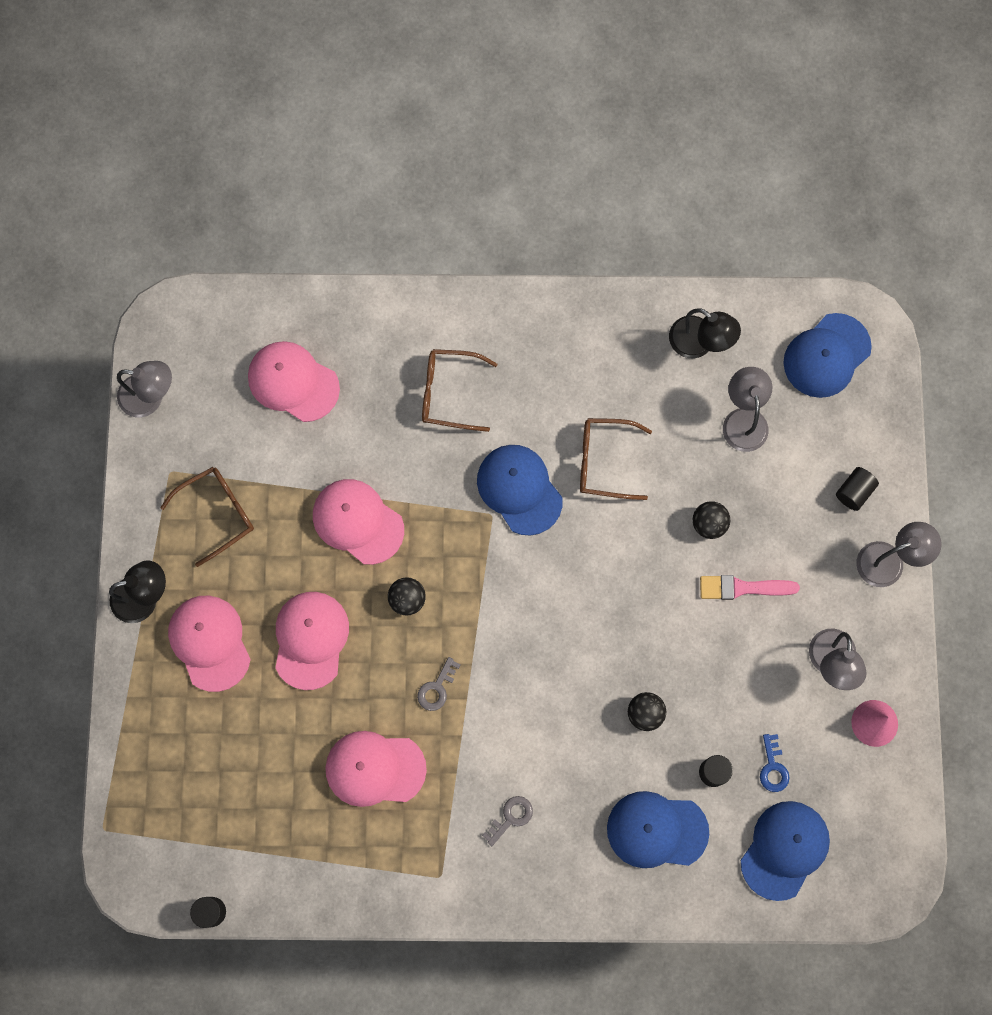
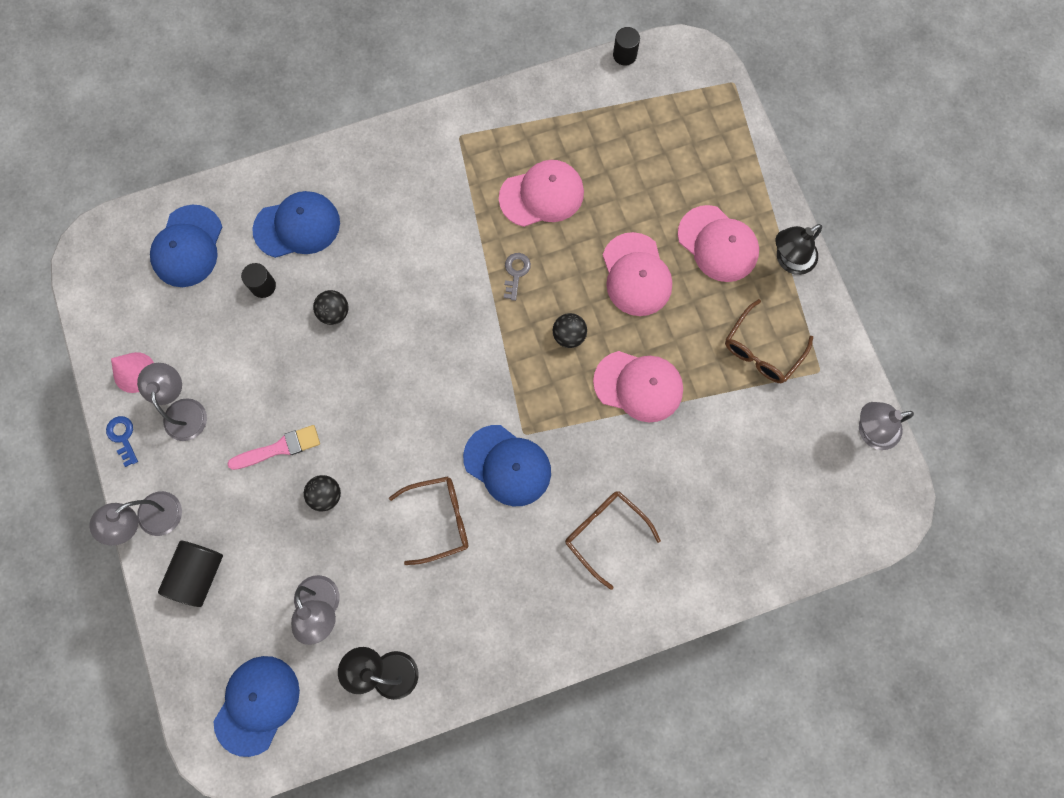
camera: 160 degrees right, 0 degrees up
pink cap [248,341,340,422] -> none
brown glasses [422,349,498,432] -> brown glasses turned 120 degrees counterclockwise [565,491,661,590]
grey key [482,796,533,846] -> none
blue key [760,734,790,792] -> blue key moved to [106,416,138,467]
black cylinder [836,467,879,511] -> black cylinder [158,541,223,607], size x1.59

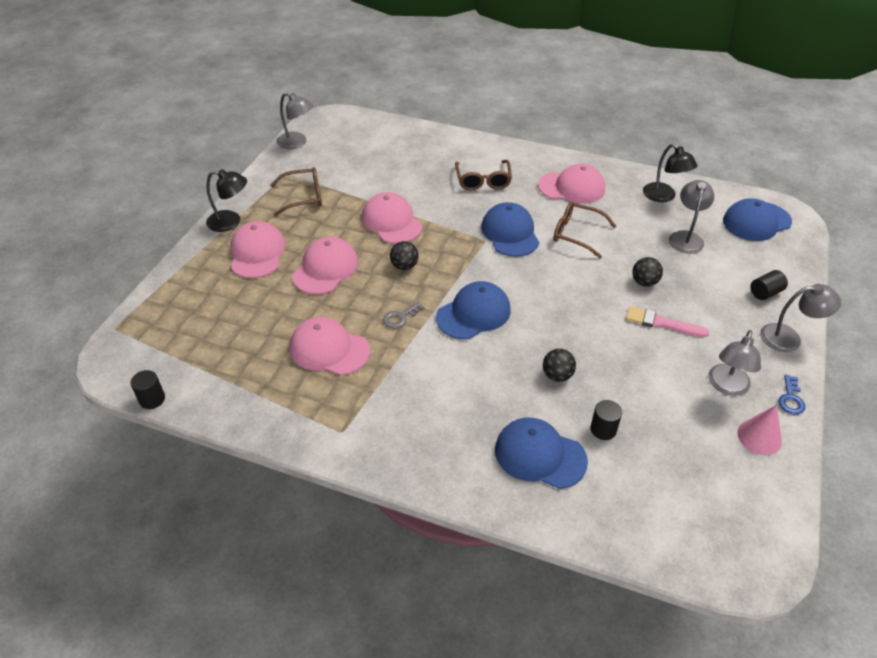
camera: 140 degrees left, 30 degrees down
blue cap [150,205,222,287] -> blue cap moved to [436,281,511,339]
black cylinder [158,541,223,607] -> black cylinder [750,270,788,300], size x0.63
none -> pink cap [538,164,605,204]

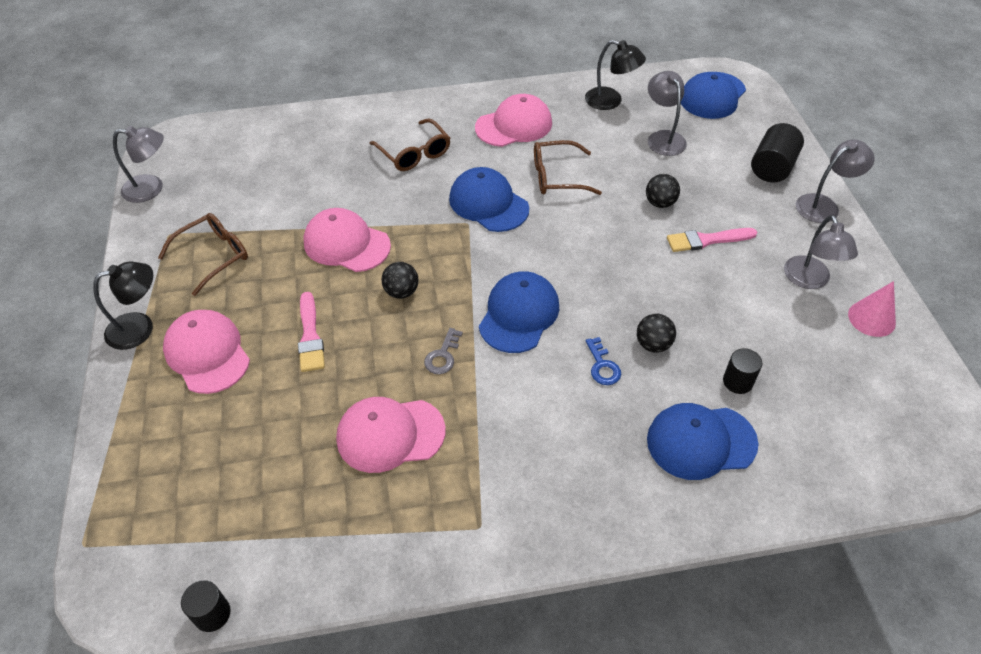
camera: 30 degrees left, 5 degrees up
pink cap [292,237,358,294] -> pink brush [298,292,325,372]
black cylinder [750,270,788,300] -> black cylinder [751,123,804,182], size x1.59
blue key [778,375,806,415] -> blue key moved to [586,337,621,385]

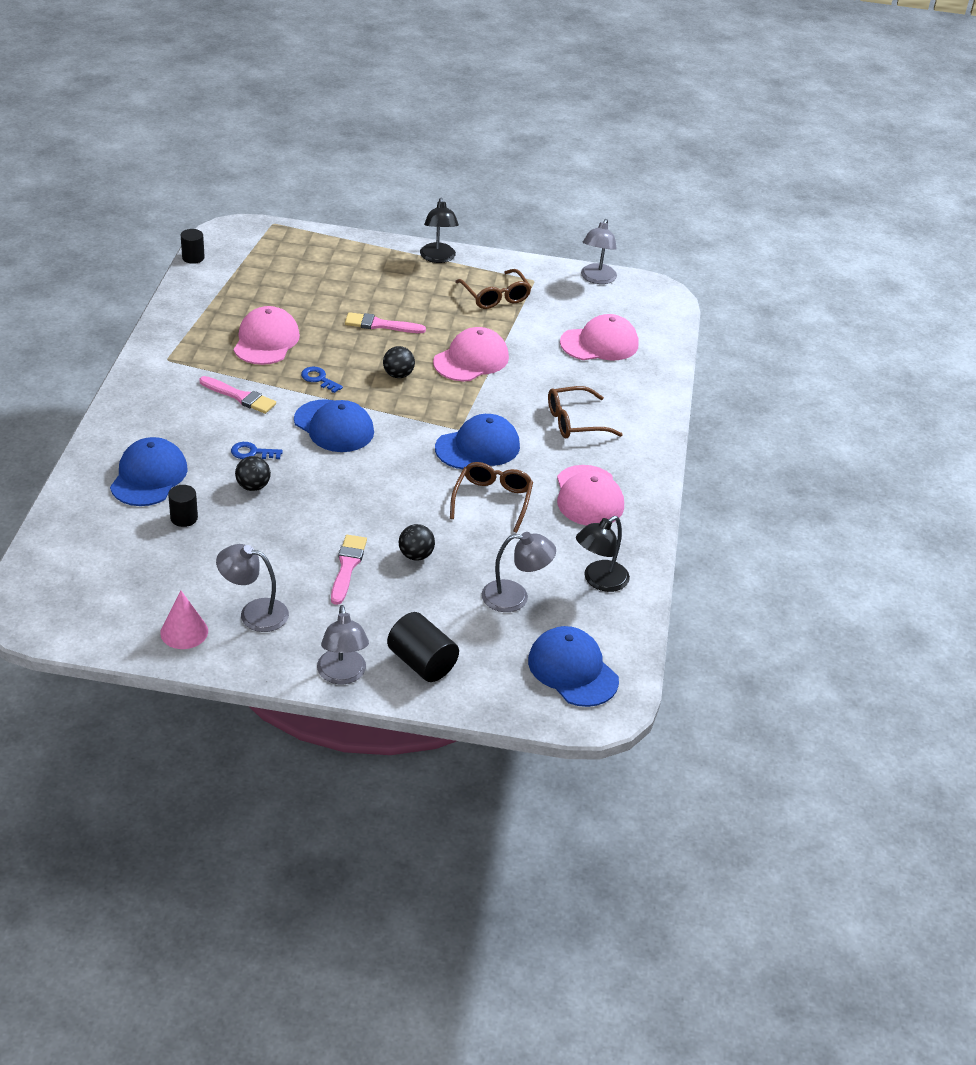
camera: 105 degrees right, 10 degrees down
pink cap [163,310,250,394] -> pink cap moved to [560,314,639,360]
grey key [424,328,463,374] -> blue key [301,367,343,393]
none -> pink brush [199,376,276,414]

